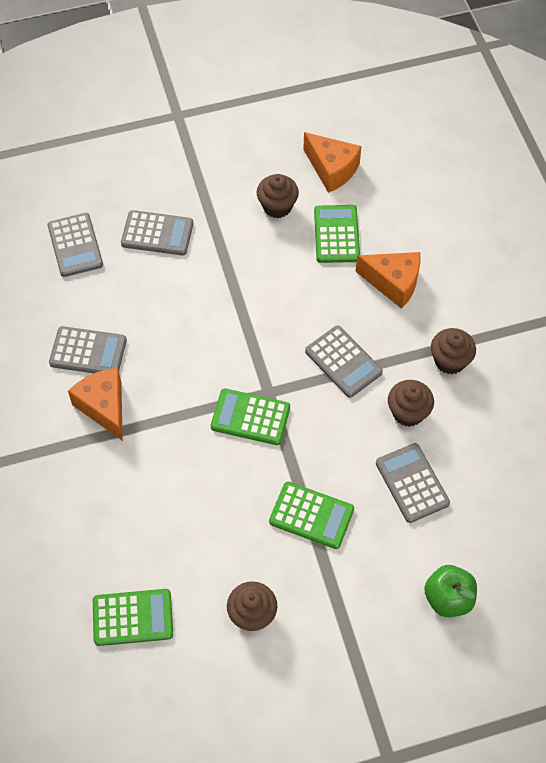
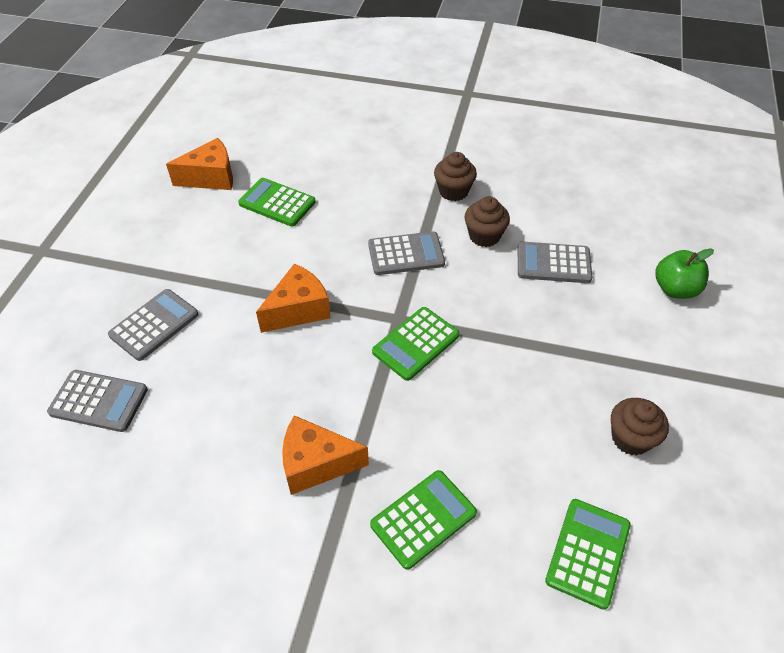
camera: 60 degrees left, 10 degrees down
grey calculator [49,326,127,373] -> none
brown cupcake [257,174,299,218] -> none
green calculator [269,482,354,549] -> green calculator moved to [370,470,477,570]
orange cheese [355,252,421,309] -> orange cheese moved to [256,263,331,333]

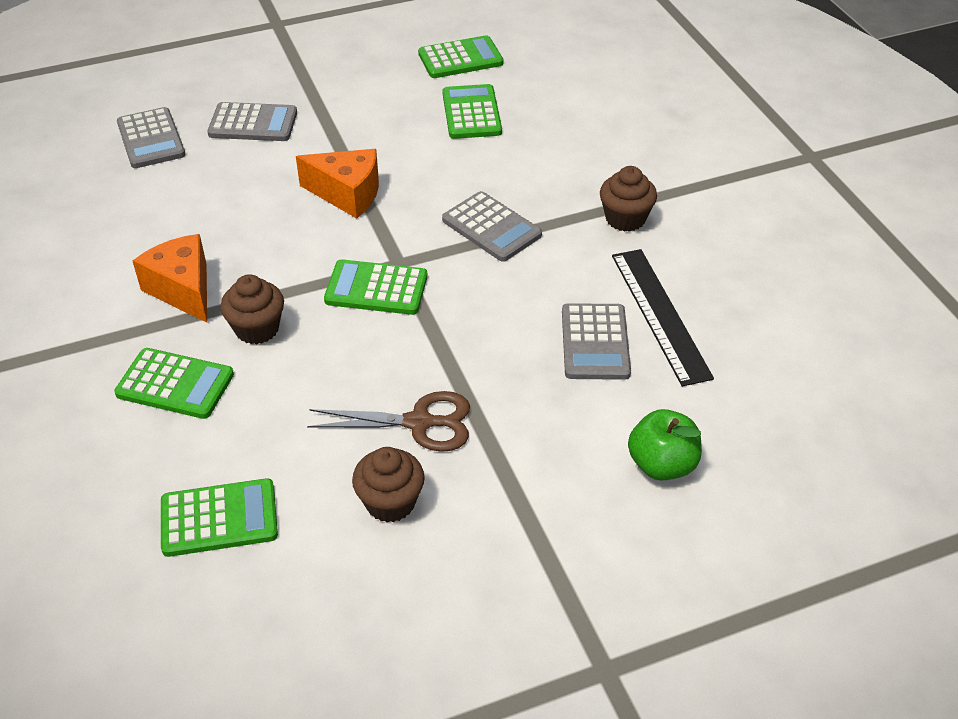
camera: 55 degrees right, 5 degrees down
orange cheese [166,138,233,190] -> green calculator [418,35,503,78]
brown cupcake [464,196,510,247] -> brown cupcake moved to [220,274,284,344]
grey calculator [518,241,592,283] -> grey calculator turned 150 degrees counterclockwise [562,303,631,380]
none -> brown scissors [307,391,470,452]
none -> black ruler [612,249,714,387]

